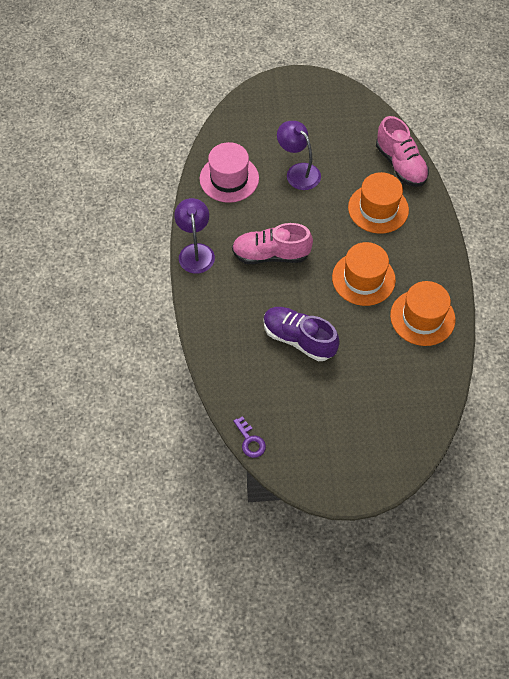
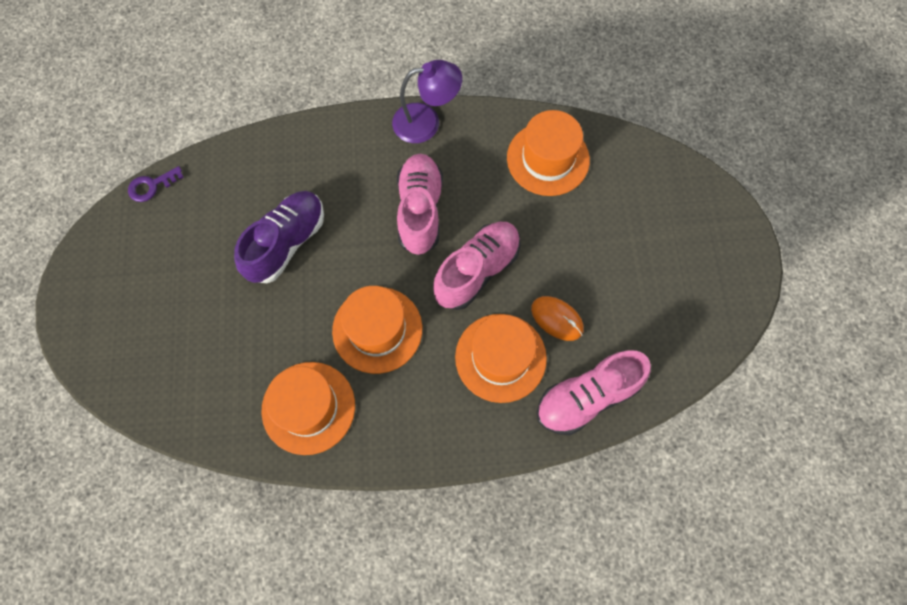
camera: 90 degrees right, 10 degrees up
pink hat [200,142,259,203] -> orange hat [507,110,590,196]
purple lamp [277,121,321,190] -> none
none -> pink shoe [433,222,521,310]
none -> orange mouse [531,296,584,341]

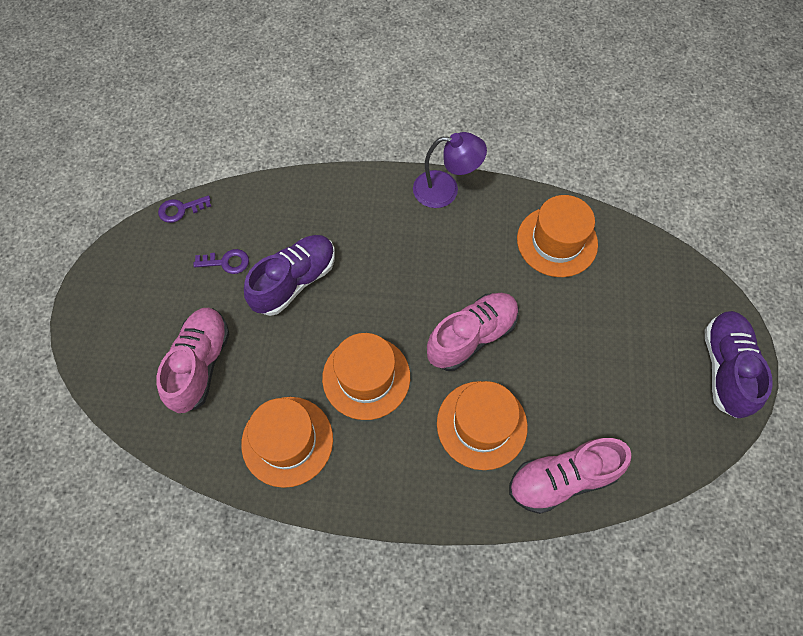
camera: 10 degrees right, 5 degrees down
pink shoe [397,154,443,255] -> pink shoe moved to [156,308,229,413]
orange mouse [531,296,584,341] -> none
none -> purple key [194,249,249,274]
none -> purple shoe [704,311,773,418]

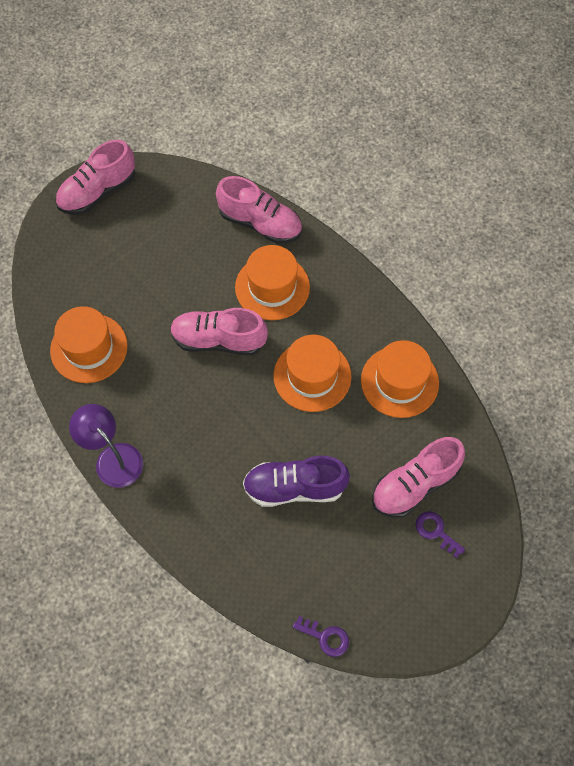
camera: 135 degrees left, 0 degrees up
purple key [194,249,249,274] -> purple key moved to [416,512,465,558]
purple shoe [704,311,773,418] -> pink shoe [55,140,135,215]

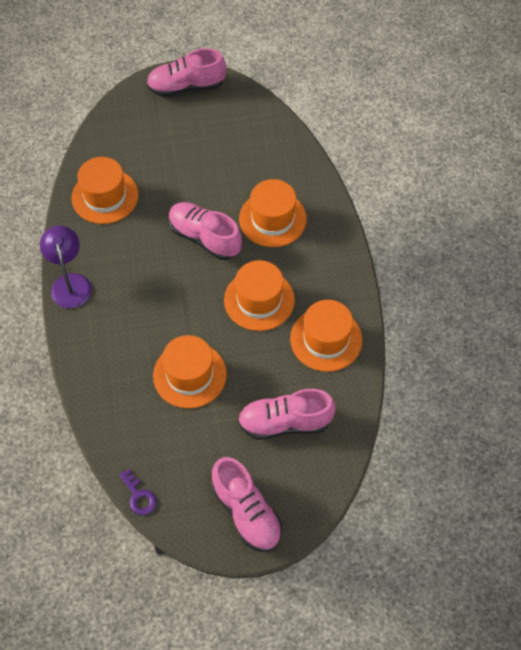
camera: 30 degrees right, 5 degrees down
pink shoe [216,176,302,244] -> pink shoe moved to [212,457,282,552]
purple shoe [243,456,350,507] -> orange hat [153,335,227,408]
purple key [416,512,465,558] -> none

